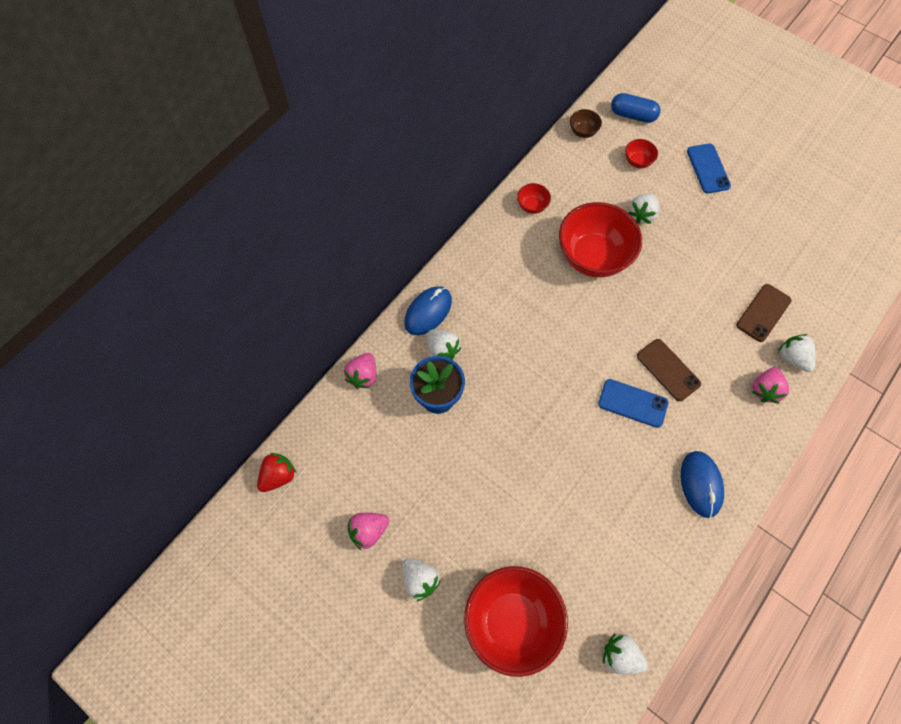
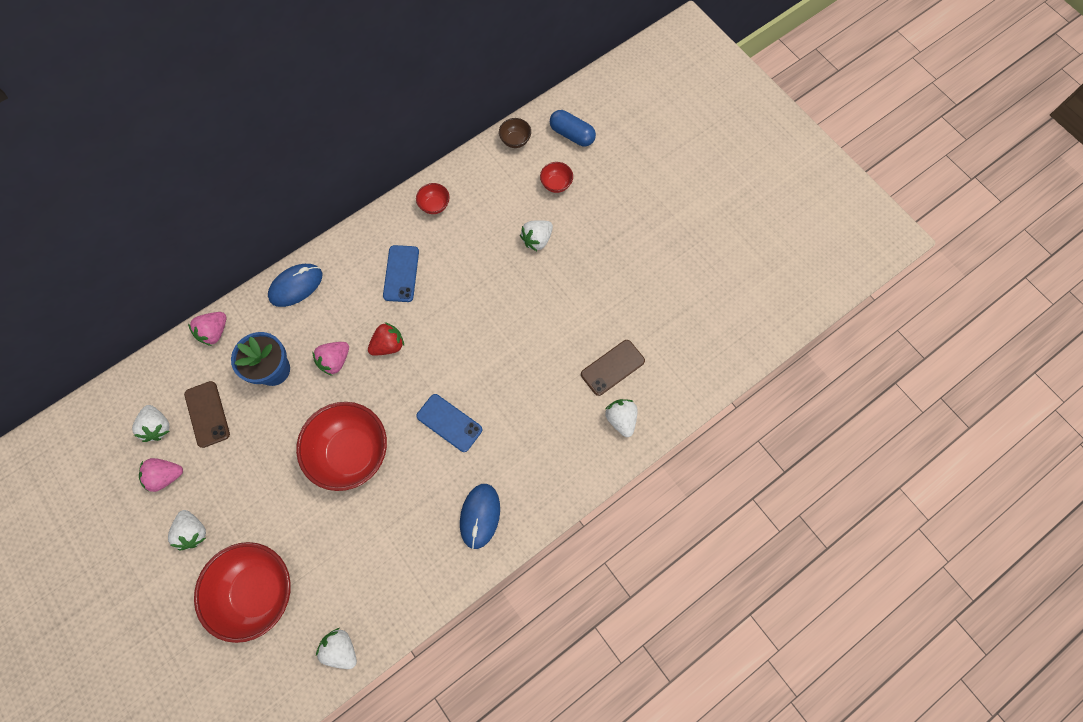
camera: 15 degrees right, 5 degrees up
red strawberry [257,453,296,492] -> red strawberry moved to [368,322,404,356]
white strawberry [427,329,461,360] -> white strawberry moved to [132,405,169,442]
red bowl [559,202,642,278] -> red bowl moved to [296,402,387,491]
brown phone [637,339,701,401] -> brown phone moved to [184,381,230,448]
blue phone [687,143,731,193] -> blue phone moved to [383,245,419,302]
pink strawberry [752,367,789,404] -> pink strawberry moved to [313,342,349,376]

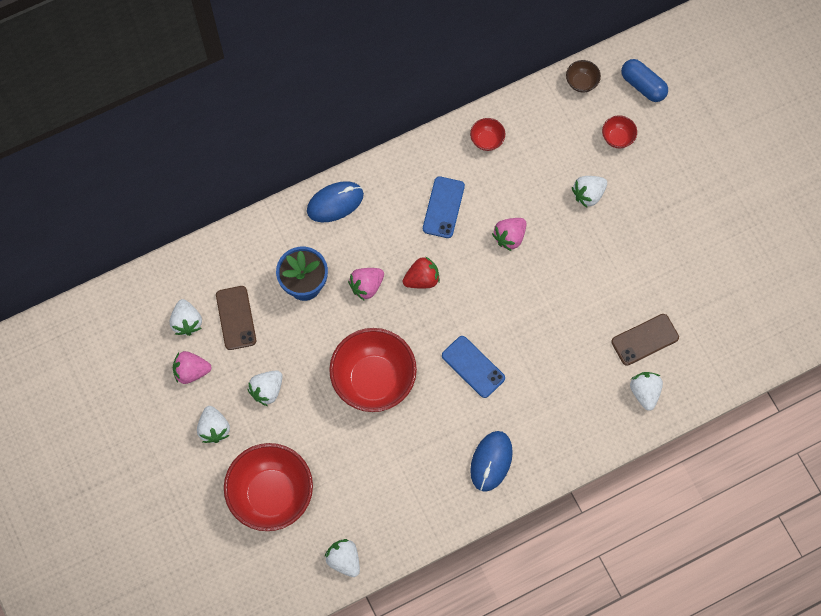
camera: 10 degrees right, 0 degrees up
pink strawberry [188,312,226,346] -> pink strawberry moved to [492,218,526,251]
none -> white strawberry [248,370,283,406]

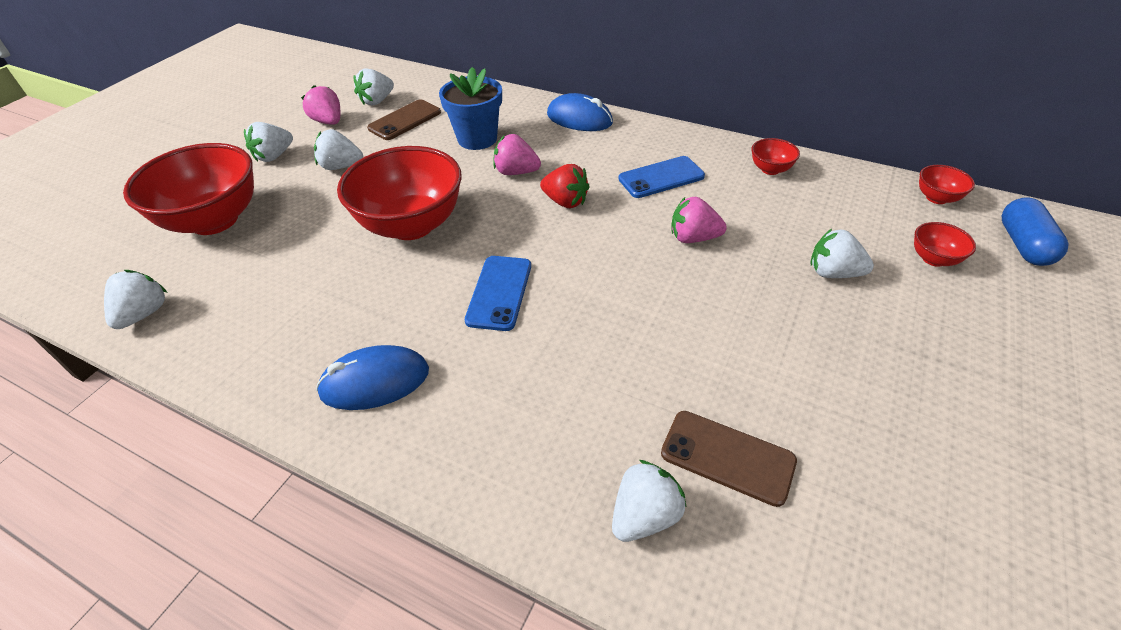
camera: 55 degrees right, 25 degrees down
brown bowl [566,60,601,93] -> red bowl [919,165,975,204]

